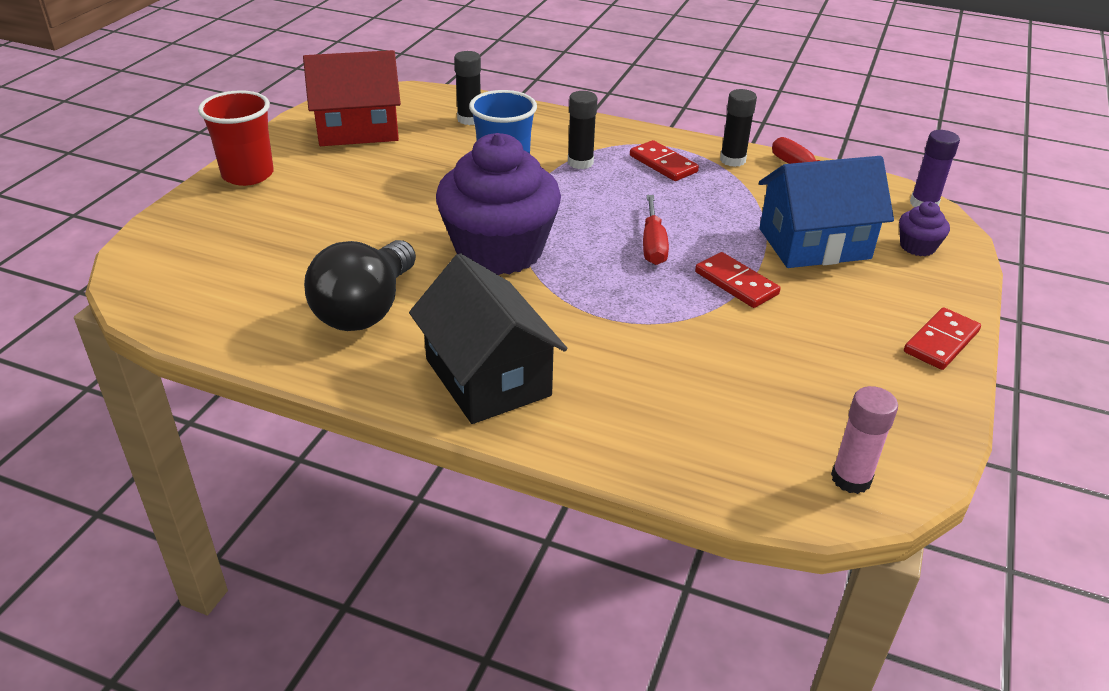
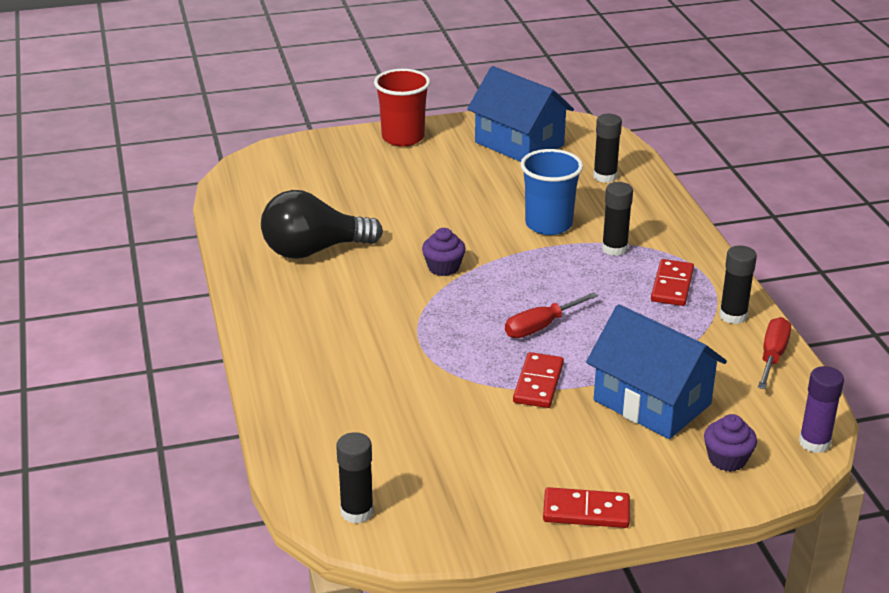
camera: 55 degrees right, 5 degrees down
red house [303,50,401,146] -> blue house [467,66,574,162]
black house [409,253,567,424] -> none
purple cupcake [436,133,561,275] -> purple cupcake [422,228,466,276], size x0.41
pink glue stick [831,386,898,494] -> black glue stick [336,432,374,524]

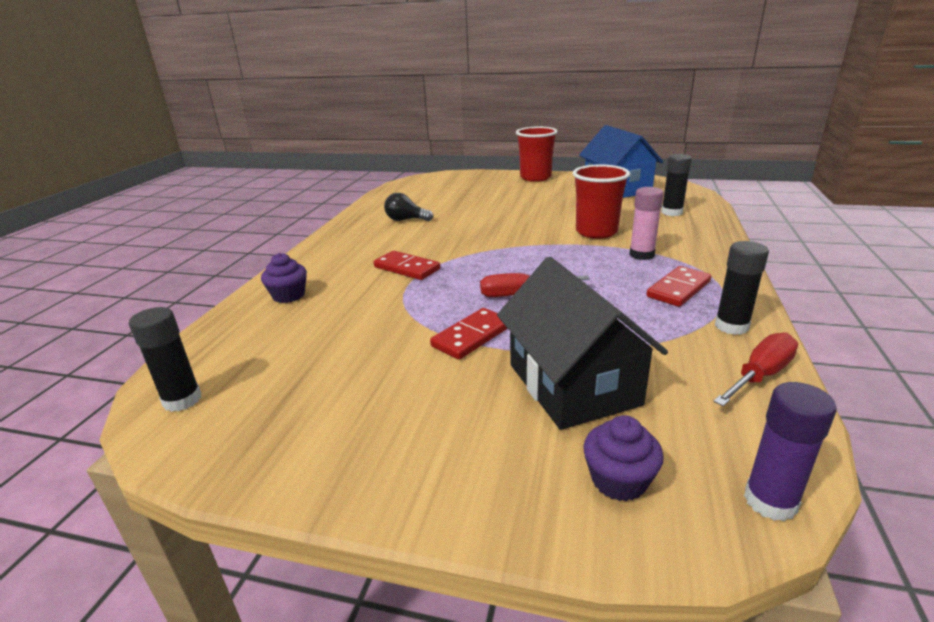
camera: 30 degrees right, 5 degrees down
black light bulb [261,190,383,259] -> black light bulb [384,193,433,221], size x0.53
purple cupcake [422,228,466,276] -> purple cupcake moved to [261,253,307,303]
blue cup [520,149,583,235] -> red cup [573,164,630,239]
red domino [543,487,630,528] -> red domino moved to [374,251,440,280]
blue house [586,304,727,439] -> black house [497,257,668,430]
black glue stick [602,182,633,256] -> pink glue stick [630,187,664,260]

